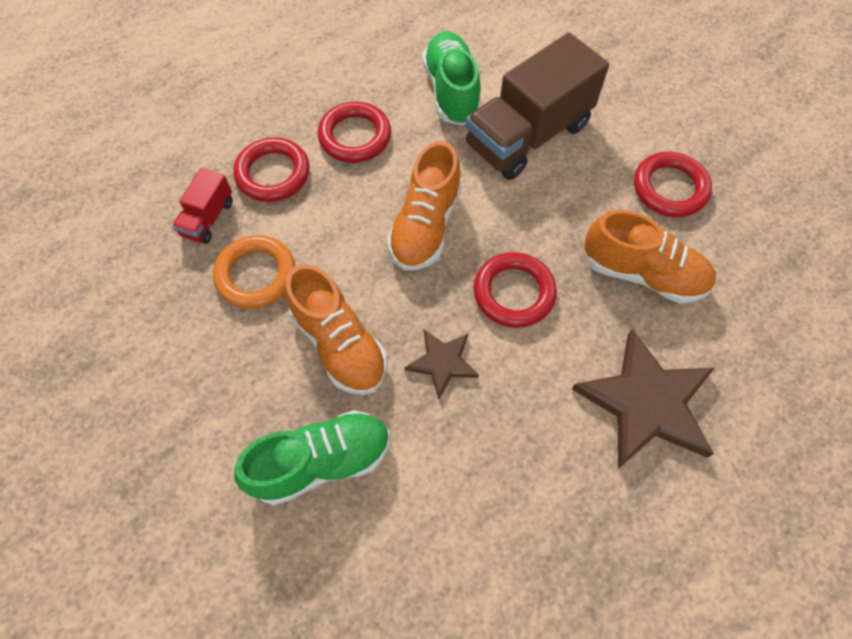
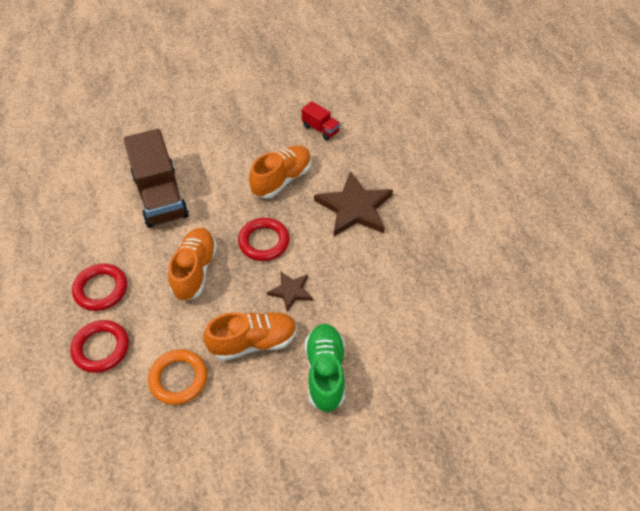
camera: 70 degrees left, 10 degrees down
red truck [172,168,233,244] -> red truck moved to [302,101,340,140]
orange shoe [387,141,462,270] -> orange shoe turned 120 degrees counterclockwise [168,228,217,301]
green shoe [423,31,481,125] -> none
red ring [634,152,712,217] -> none

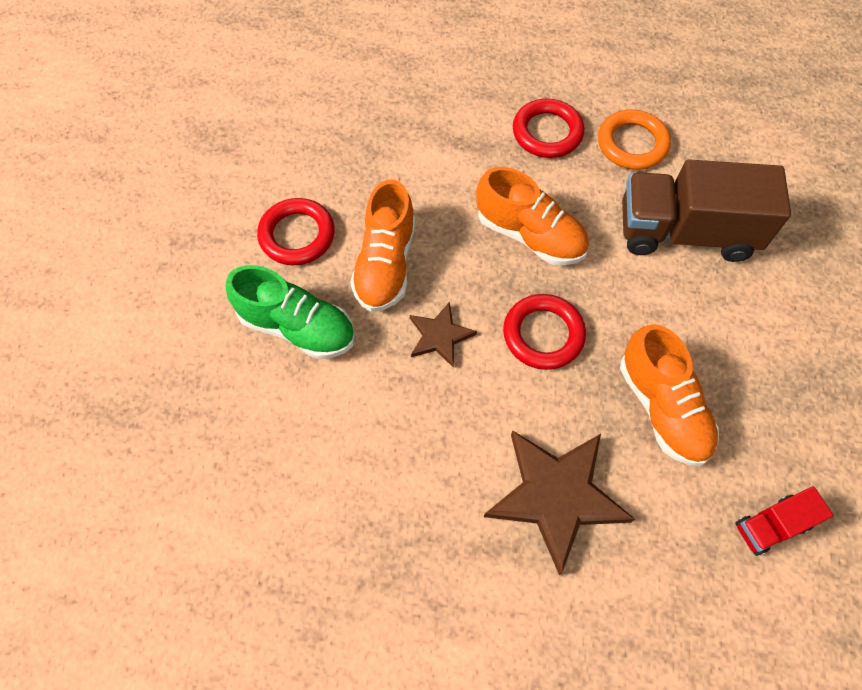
camera: 115 degrees right, 10 degrees up
red ring [70,320,129,373] -> red ring moved to [257,198,335,265]
orange ring [148,349,207,405] -> orange ring moved to [598,109,671,170]

